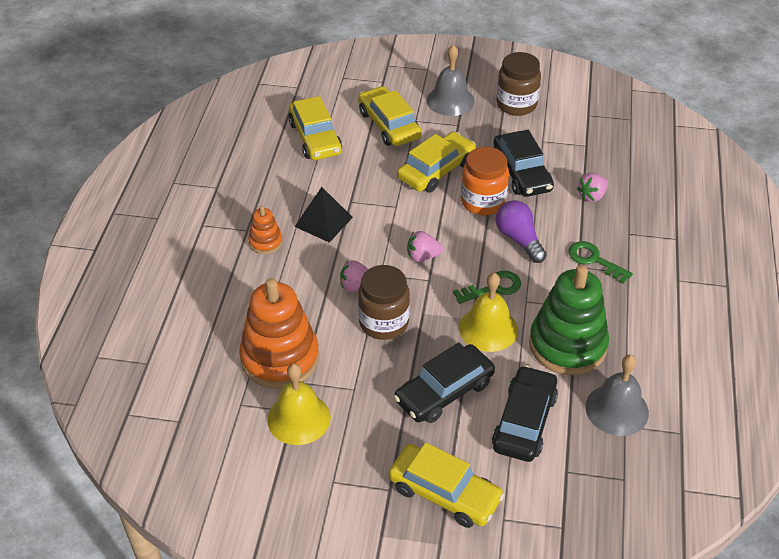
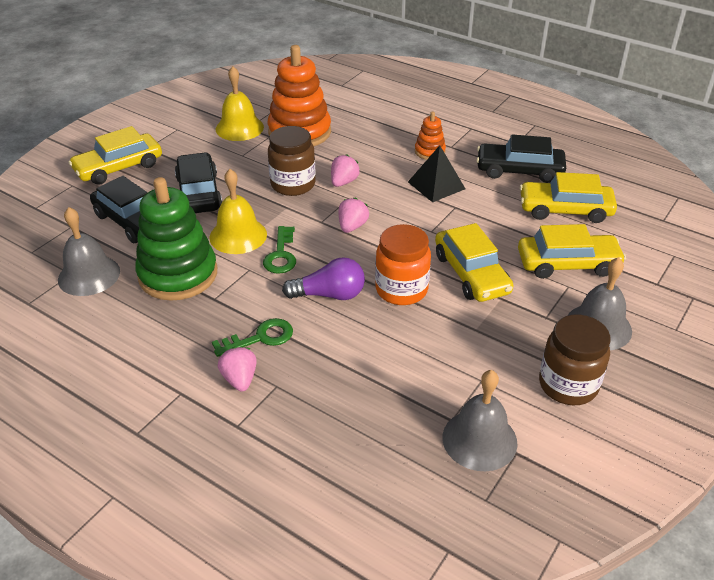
camera: 115 degrees right, 5 degrees down
black car [494,130,554,197] -> black car moved to [476,134,566,183]
pink strawberry [577,173,608,202] -> pink strawberry moved to [218,347,257,392]
none -> grey bell [442,370,518,471]

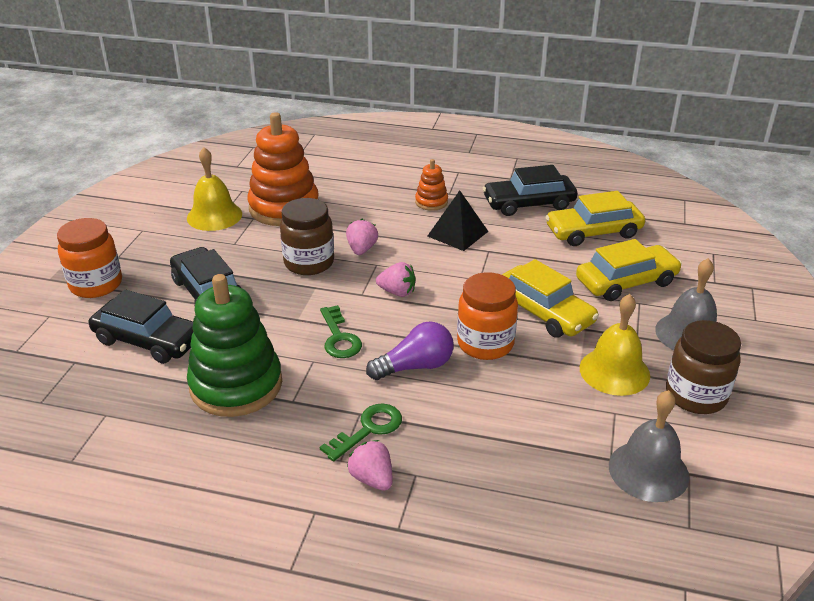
camera: 20 degrees left, 5 degrees down
grey bell [58,207,120,296] -> none
yellow car [68,126,162,185] -> orange jar [57,218,122,298]
yellow bell [209,169,267,254] -> yellow bell moved to [580,294,650,396]
pink strawberry [339,198,369,233] -> pink strawberry turned 105 degrees clockwise [376,262,416,297]

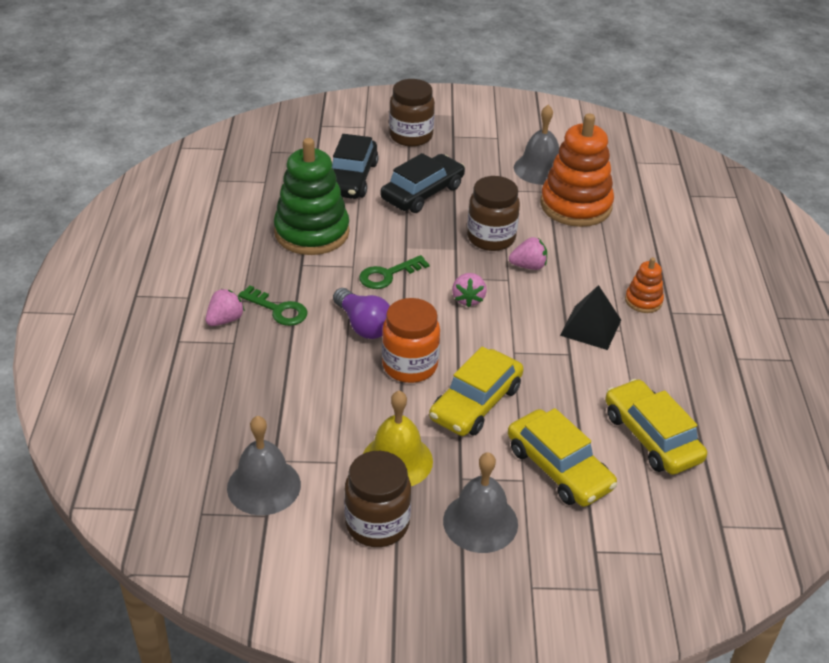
camera: 75 degrees right, 5 degrees up
orange jar [57,218,122,298] -> brown jar [389,79,435,147]
yellow bell [187,147,242,231] -> grey bell [514,105,559,185]
black car [483,165,578,216] -> none

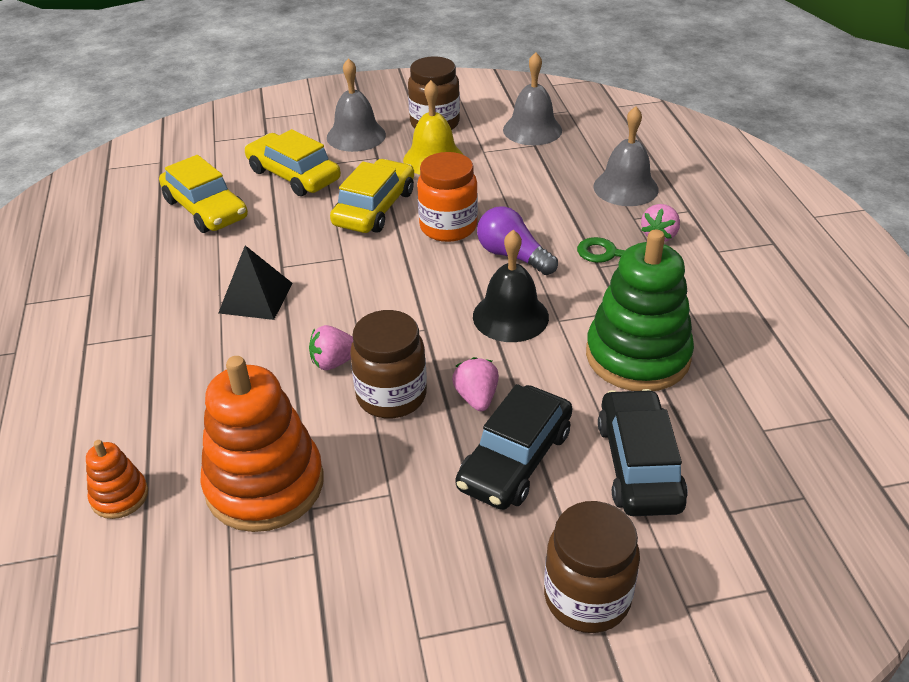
camera: 170 degrees right, 0 degrees up
green key [359,255,429,289] -> black bell [473,230,549,342]
pink strawberry [452,273,487,307] -> pink strawberry moved to [452,357,499,411]
grey bell [514,105,559,185] -> grey bell moved to [593,106,659,206]
orange stacking toy [625,257,664,313] -> orange stacking toy moved to [86,440,148,519]

